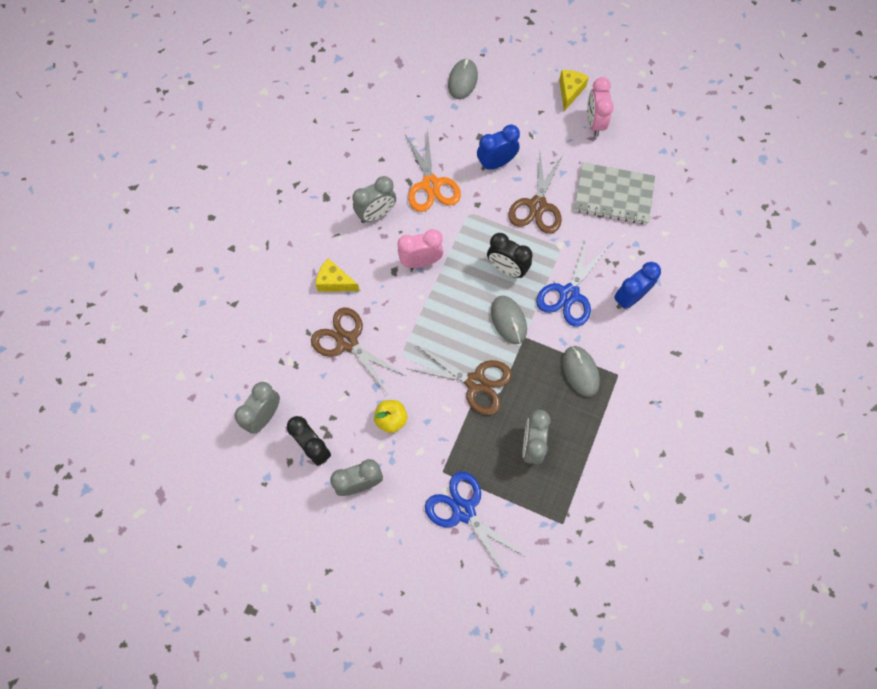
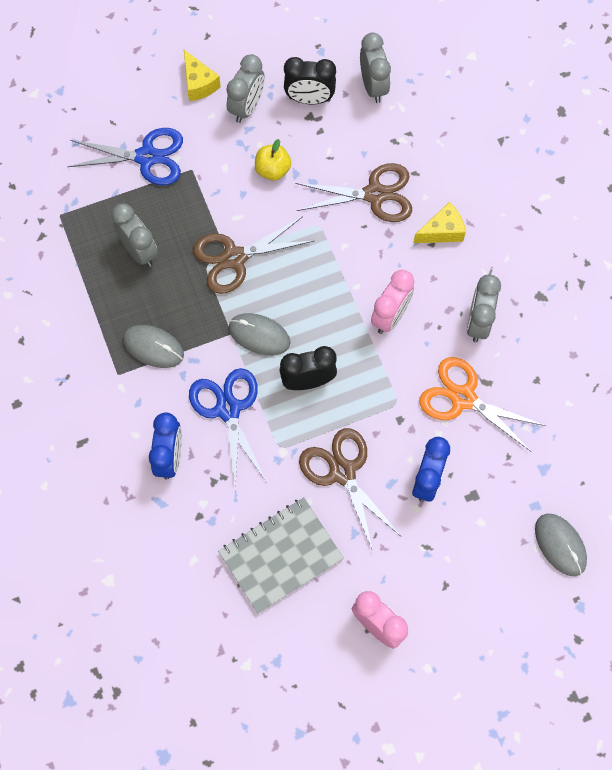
camera: 135 degrees right, 0 degrees up
yellow cheese [559,70,589,111] -> yellow cheese moved to [184,50,221,101]

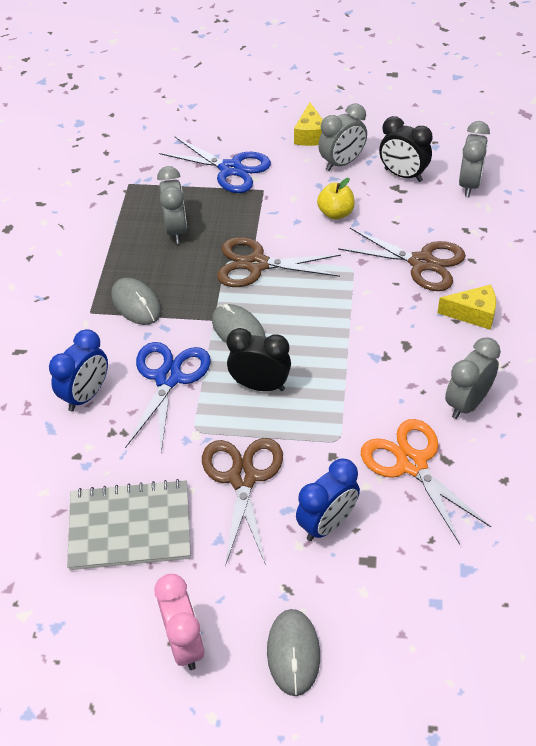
camera: 30 degrees right, 20 degrees down
pink clock [371,270,414,334] -> none
grey mouse [535,514,587,576] -> grey mouse moved to [267,609,320,696]

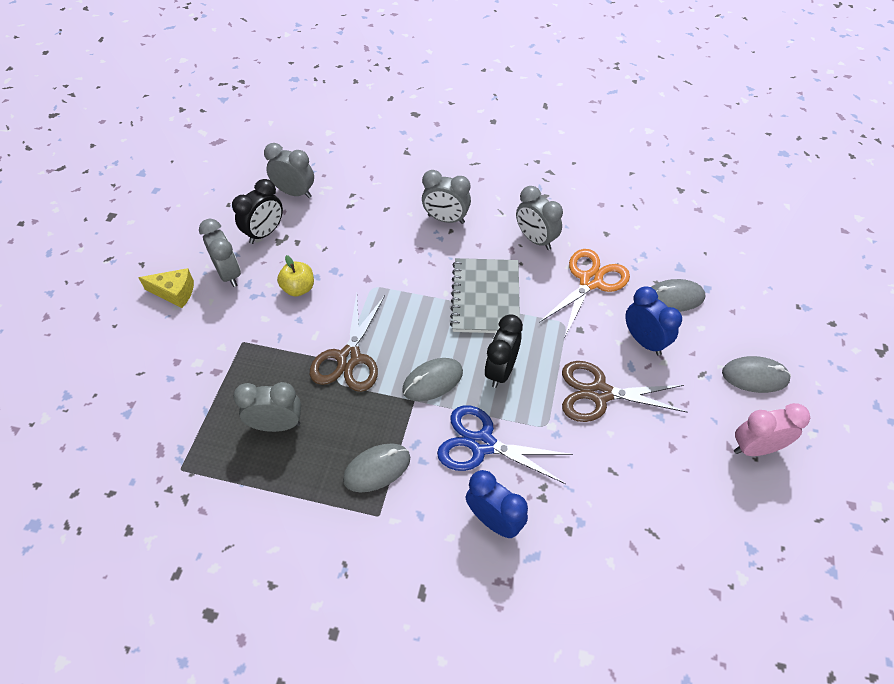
camera: 85 degrees left, 5 degrees up
grey notebook [67,479,191,570] -> grey notebook moved to [450,258,520,333]
blue scissors [159,137,271,193] -> none
brown scissors [338,228,466,291] -> none
orange scissors [361,419,491,544] -> orange scissors turned 150 degrees clockwise [540,249,630,336]
yellow cheese [437,284,496,330] -> grey clock [422,170,471,224]
none -> grey mouse [651,279,705,312]

